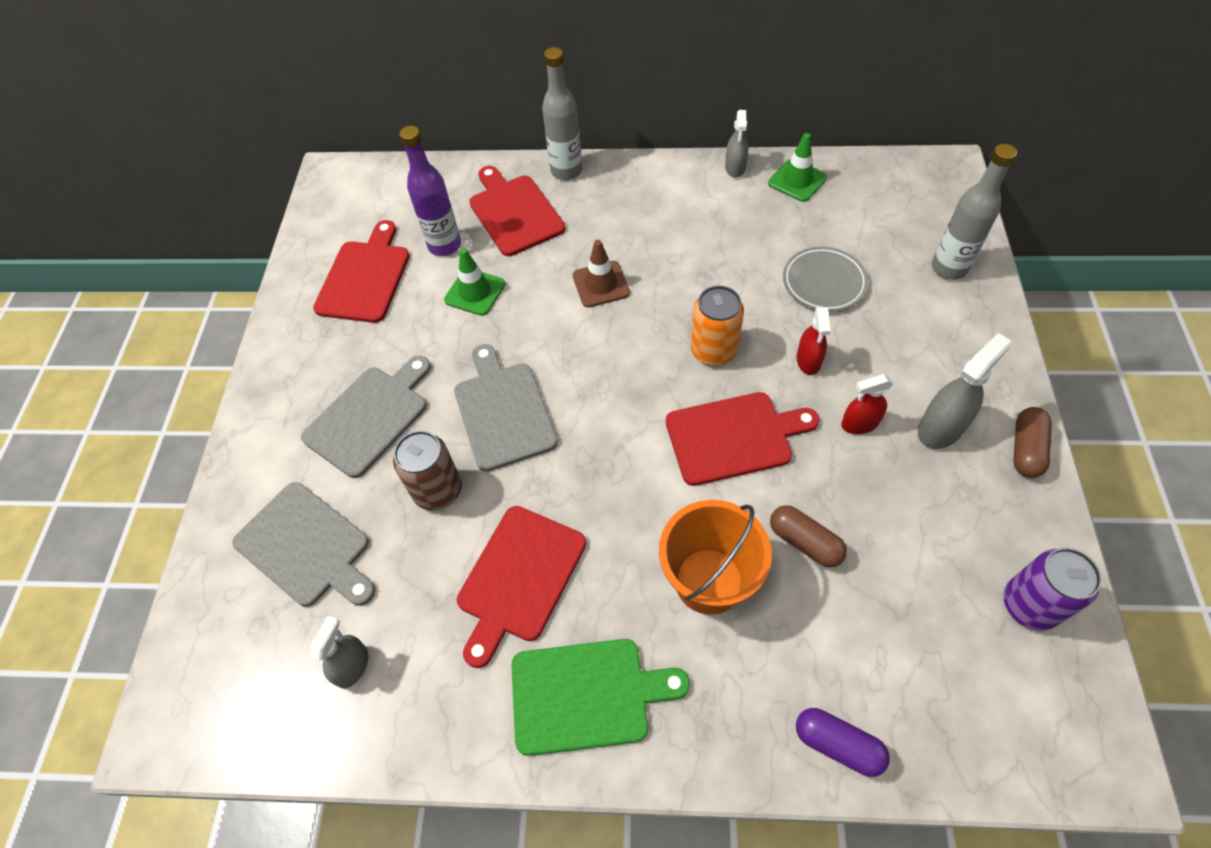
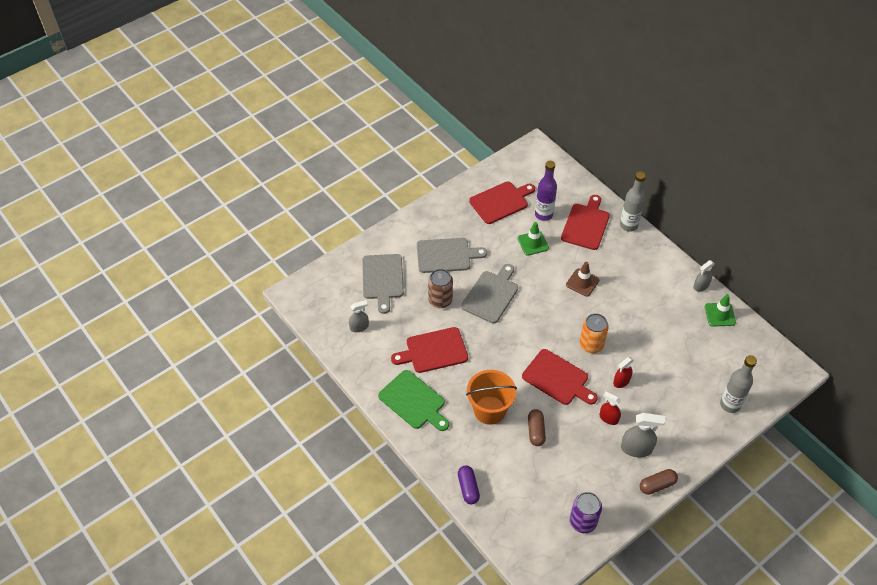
camera: 45 degrees right, 5 degrees down
grey plate [783,247,868,312] -> none

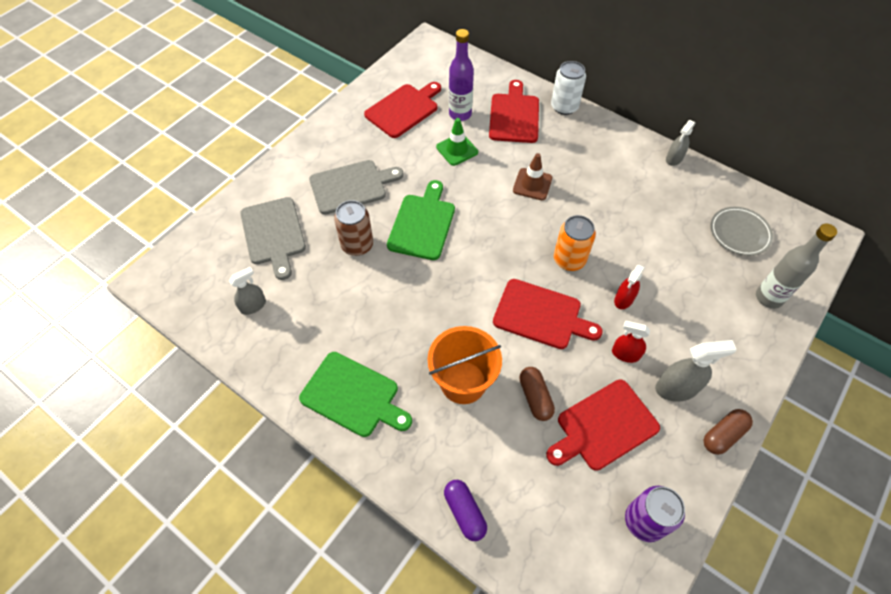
camera: 15 degrees left, 5 degrees up
red cutting board [391,327,468,373] -> red cutting board moved to [546,379,660,471]
grey cutting board [461,264,518,323] -> green cutting board [387,180,455,260]
grey bottle [620,171,646,232] -> white can [551,61,586,115]
green traffic cone [705,294,736,327] -> none
none -> grey plate [710,207,773,256]

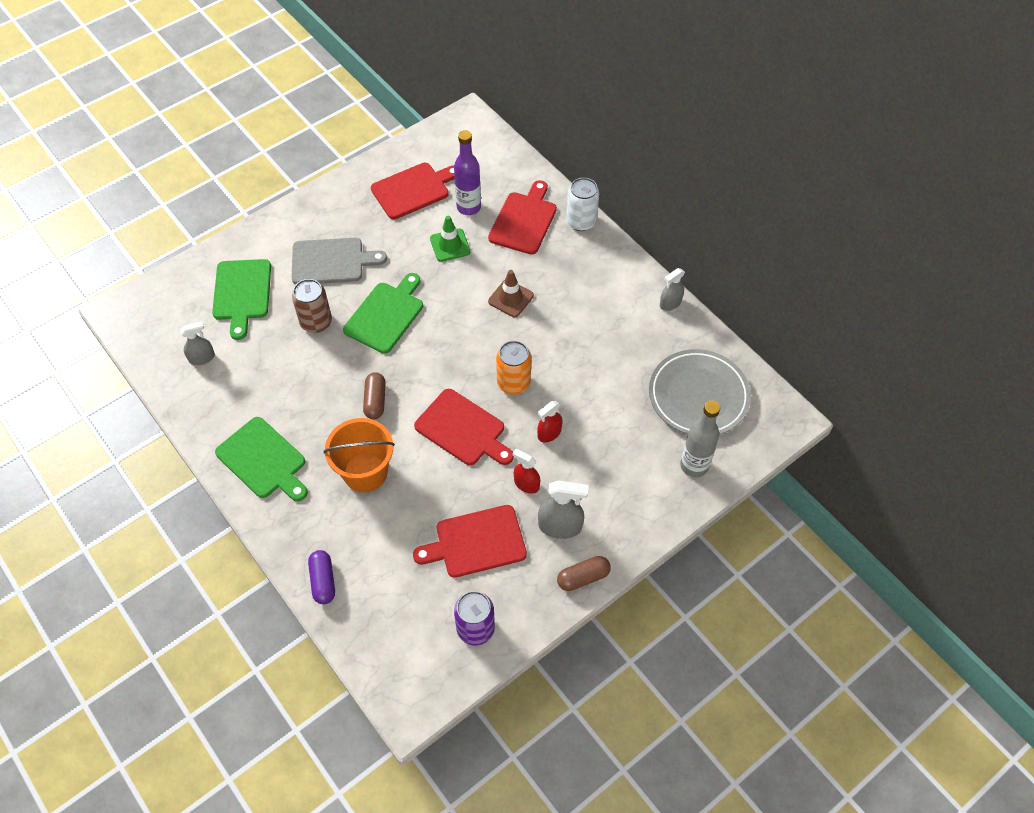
camera: 15 degrees right, 0 degrees up
grey cutting board [240,197,306,280] -> green cutting board [212,259,271,340]
brown capsule [519,367,555,421] -> brown capsule moved to [363,372,386,419]
grey plate [710,207,773,256] -> grey plate [649,349,751,435], size x1.59

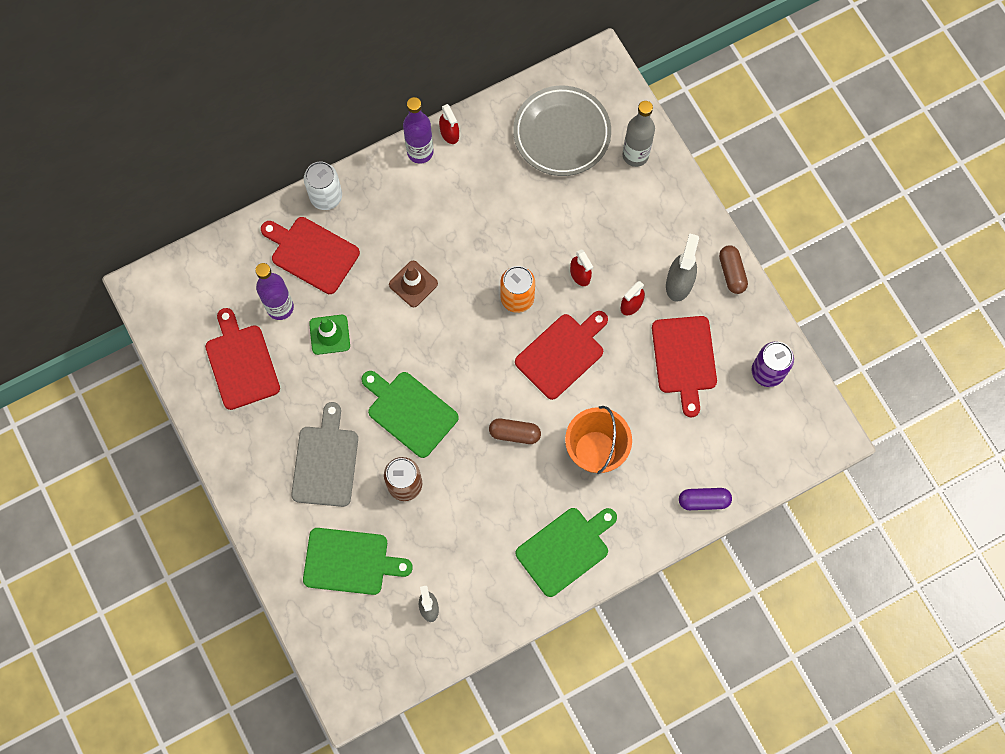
camera: 80 degrees left, 15 degrees up
grey spray bottle [660,268,685,311] -> red spray bottle [439,104,459,144]
none -> purple bottle [403,97,433,164]

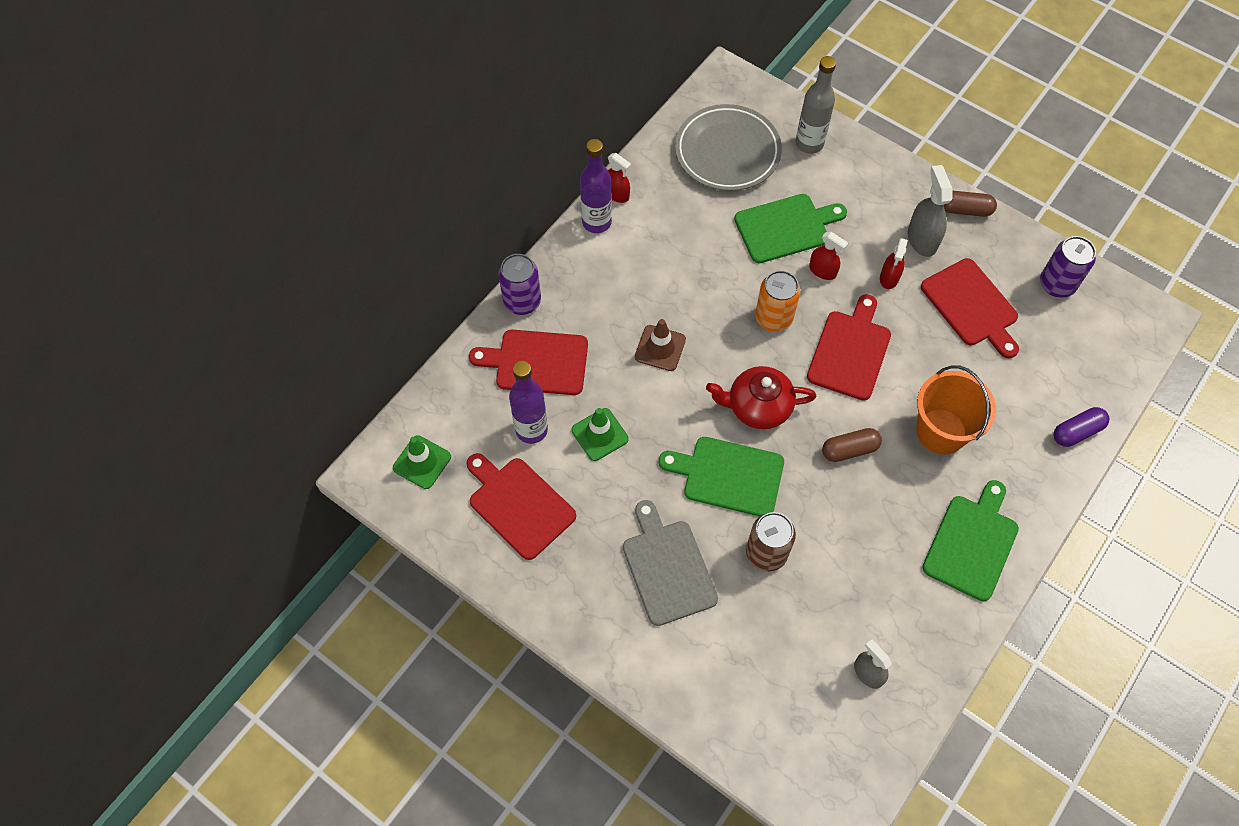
camera: 25 degrees left, 10 degrees down
green cutting board [303,528,413,595] -> green cutting board moved to [734,194,847,263]
white can [304,162,342,210] -> purple can [498,254,541,315]
brown capsule [719,245,748,294] -> brown capsule turned 45 degrees counterclockwise [944,191,997,217]
none -> green traffic cone [393,435,451,489]
none -> red teapot [706,366,816,429]

